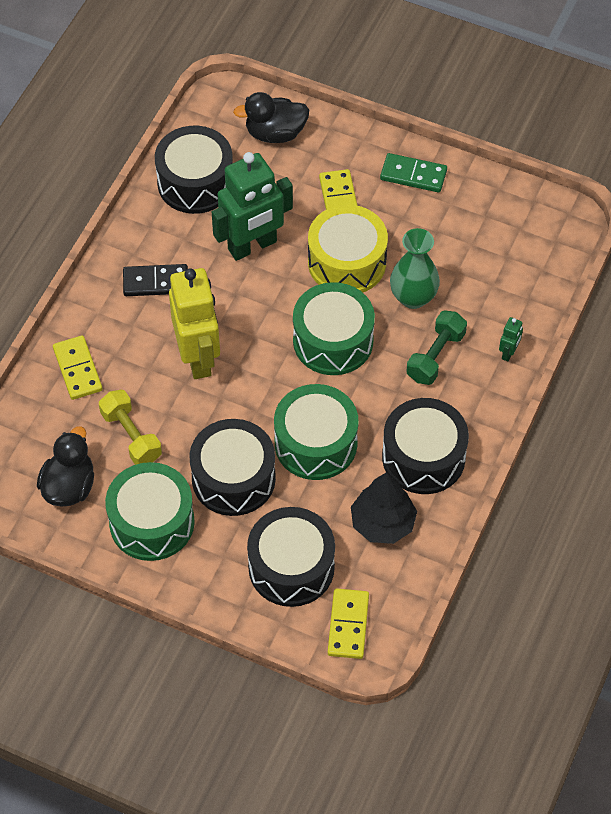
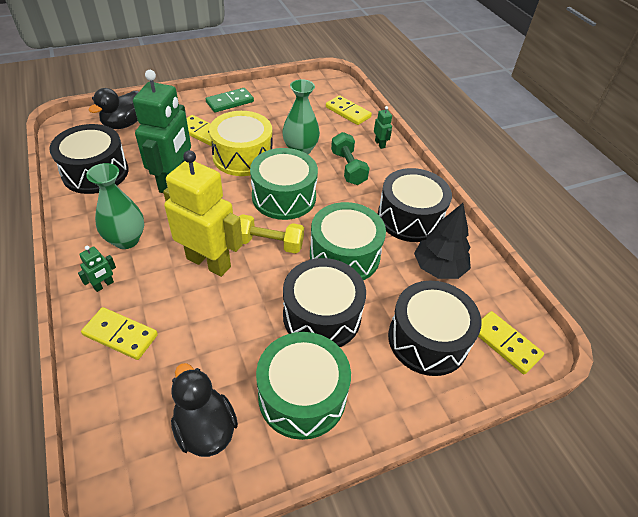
camera: 50 degrees left, 10 degrees down
yellow dumbbell [99,390,162,465] -> yellow dumbbell moved to [239,214,304,254]
black domino [123,264,188,296] -> green vase [86,163,144,249]
none -> green robot [78,246,116,292]
none -> yellow domino [326,95,372,125]

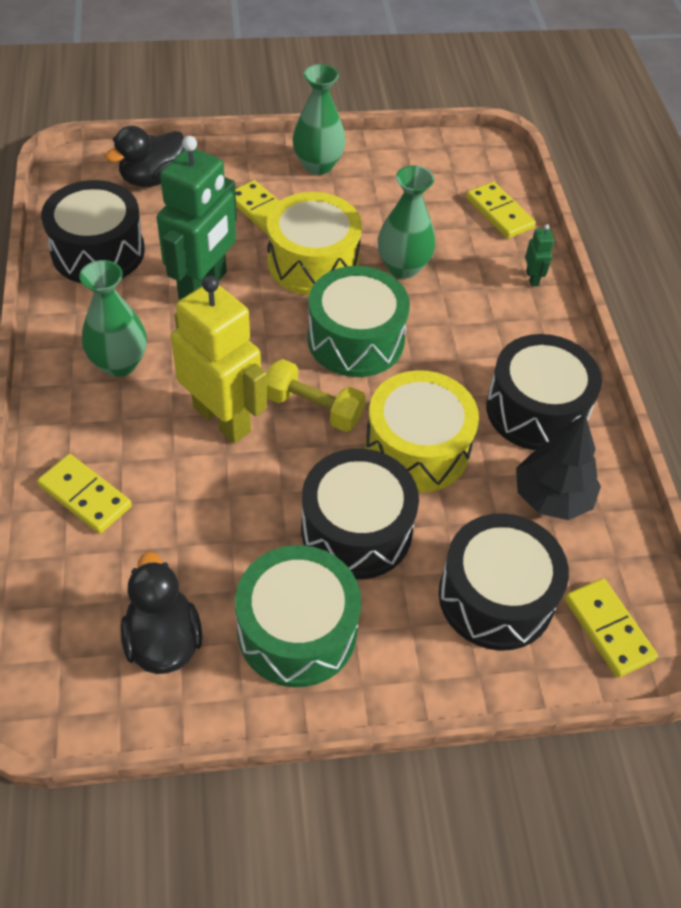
camera: 15 degrees right, 5 degrees up
green robot [78,246,116,292] -> none
green domino [206,88,254,112] -> green vase [292,64,346,175]
green drum [310,202,386,280] -> yellow drum [365,370,479,493]
green dumbbell [331,132,370,185] -> none

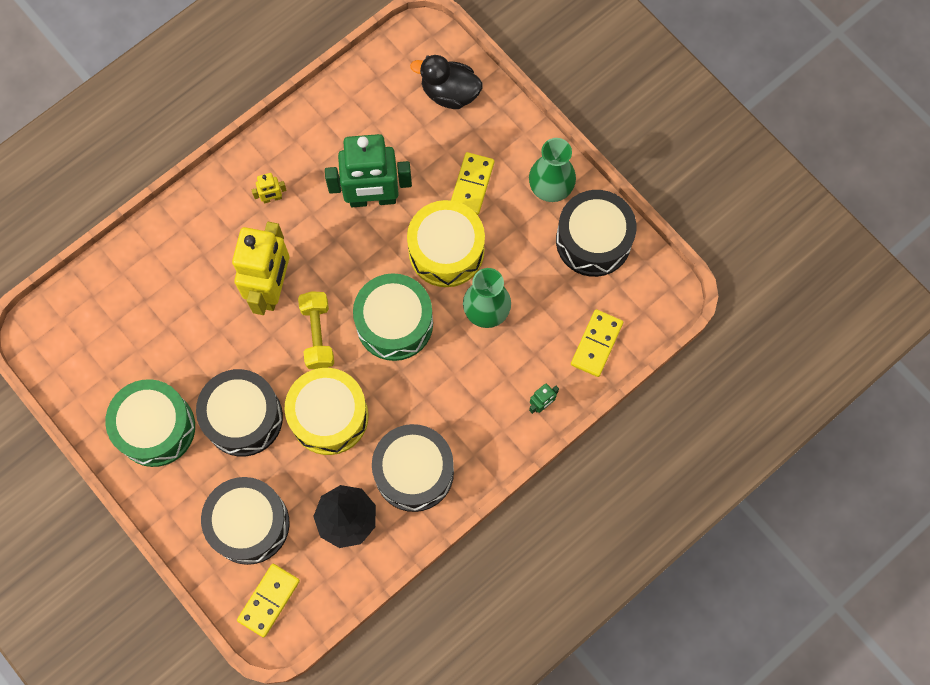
camera: 60 degrees right, 20 degrees up
yellow domino [37,454,132,534] -> none
black drum [41,180,145,283] -> black drum moved to [556,190,637,277]
green vase [79,260,147,377] -> yellow robot [252,173,287,203]
black duck [121,552,202,674] -> none

